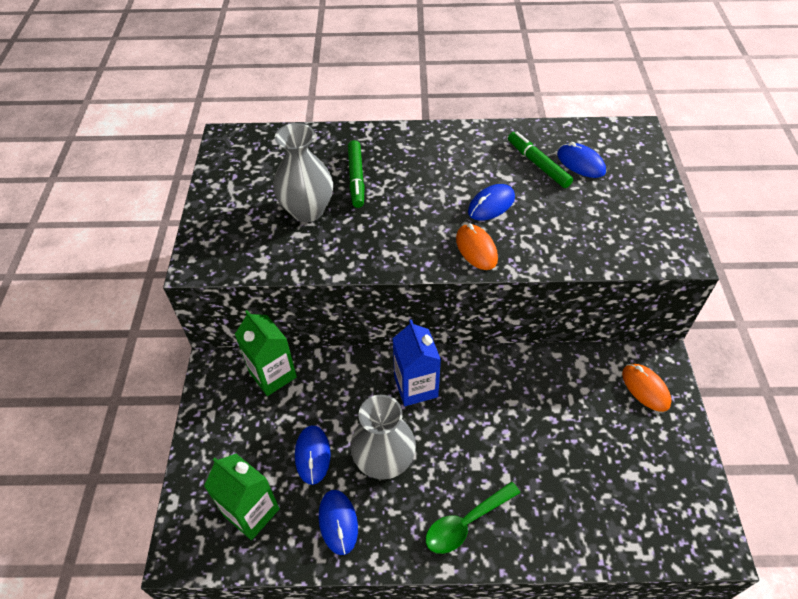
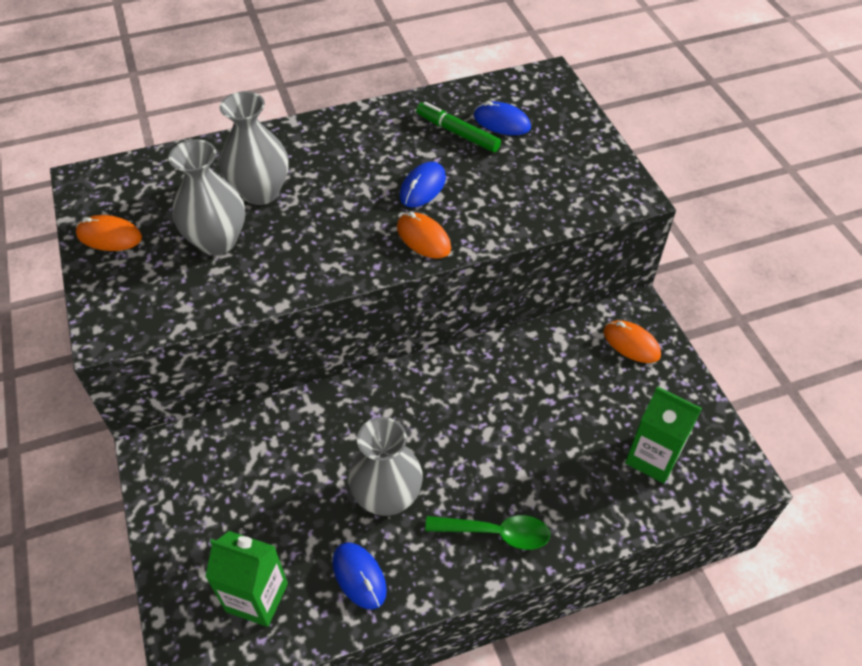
camera: 20 degrees left, 0 degrees up
green carton [235,310,297,396] -> green carton moved to [625,386,702,484]
blue mouse [295,425,331,485] -> none
green marker [348,140,365,208] -> grey vase [219,91,289,205]
blue carton [392,319,441,406] -> none
green spoon [426,482,520,554] -> green spoon turned 120 degrees counterclockwise [425,515,550,550]
none -> orange mouse [76,215,142,251]

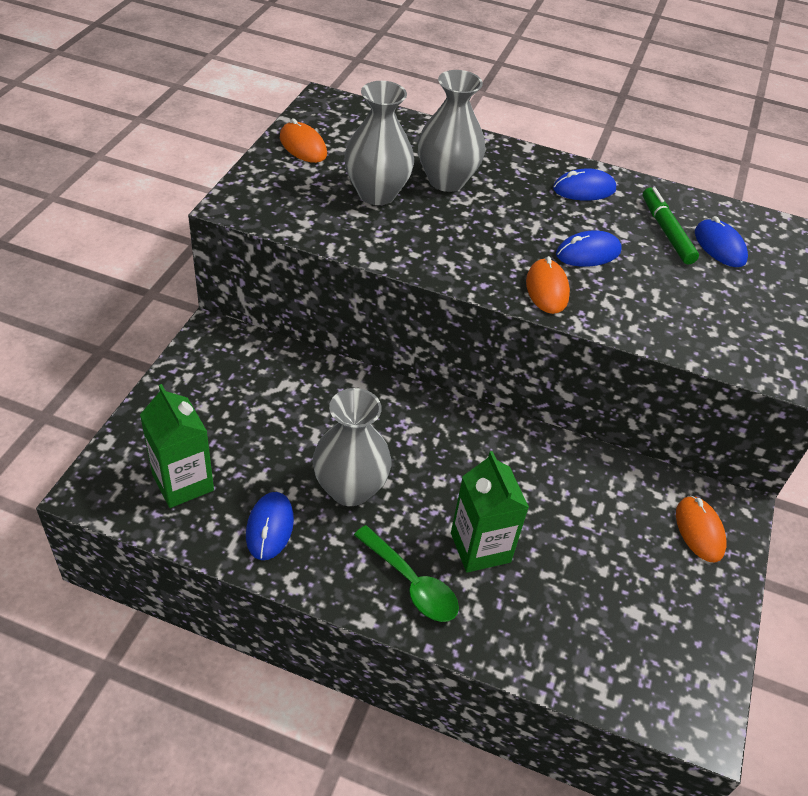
camera: 35 degrees right, 5 degrees down
green carton [625,386,702,484] -> green carton moved to [451,451,529,573]
none -> blue mouse [553,168,616,201]

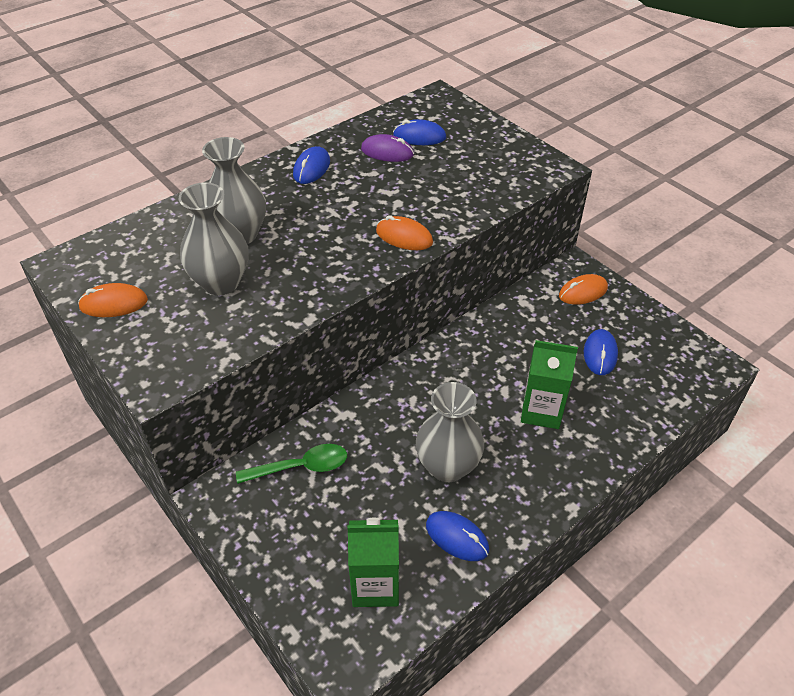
camera: 55 degrees left, 0 degrees up
green spoon [354,525,459,622] -> green spoon moved to [236,444,347,484]
blue mouse [556,231,622,267] -> blue mouse moved to [584,329,618,375]
green marker [643,187,699,265] -> purple mouse [361,134,414,162]
orange mouse [676,495,727,563] -> orange mouse turned 45 degrees counterclockwise [559,274,608,305]

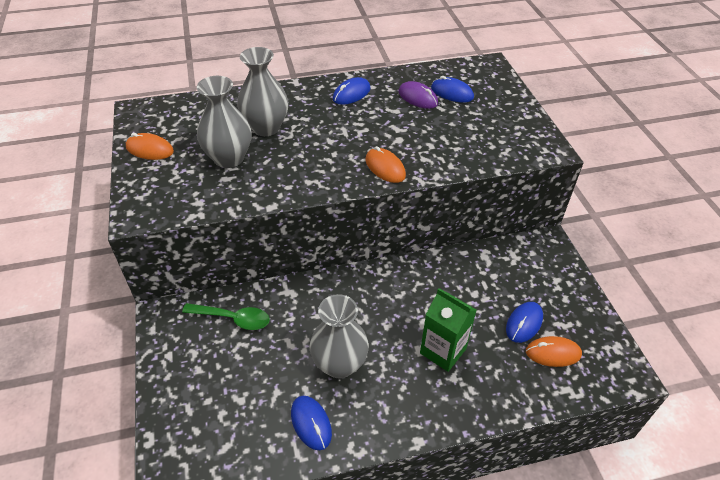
camera: 25 degrees right, 0 degrees up
green carton [347,518,399,607] -> none
orange mouse [559,274,608,305] -> orange mouse moved to [526,336,582,367]

